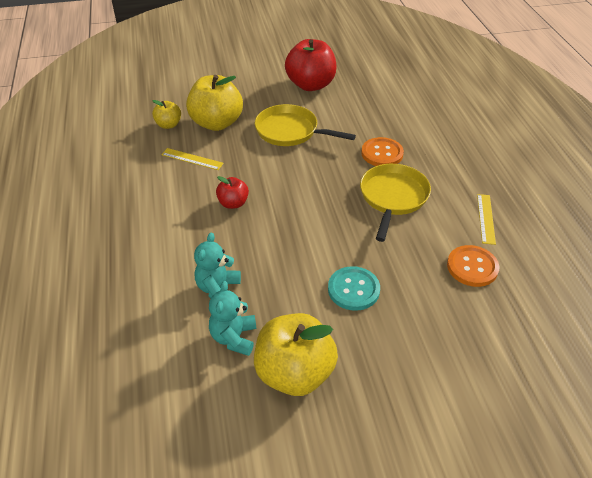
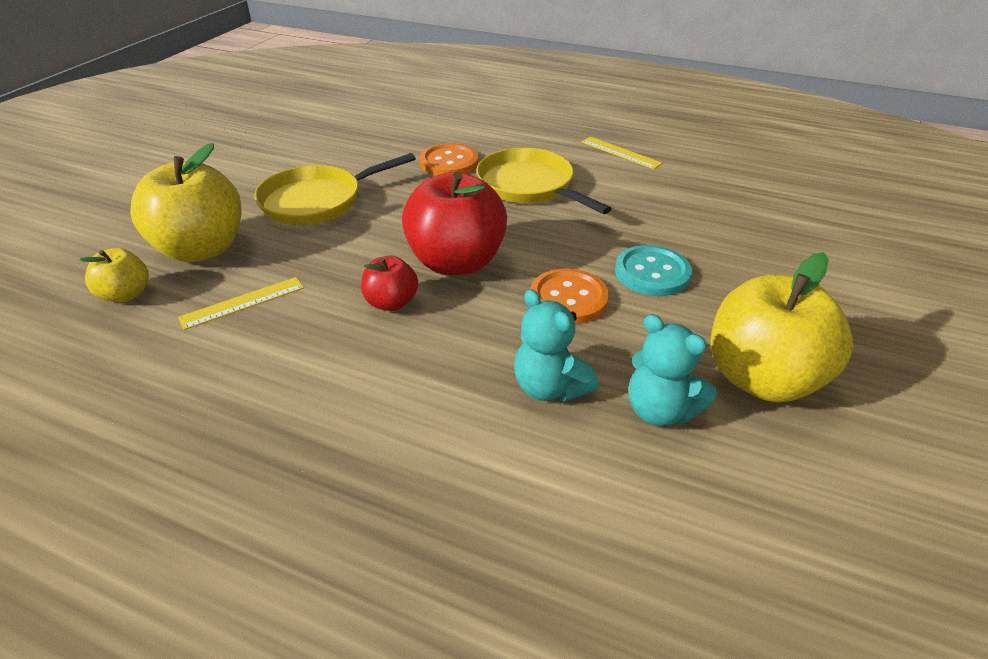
camera: 55 degrees left, 5 degrees down
red apple [285,39,337,91] -> red apple moved to [402,172,507,275]
orange button [447,245,499,287] -> orange button moved to [530,268,609,324]

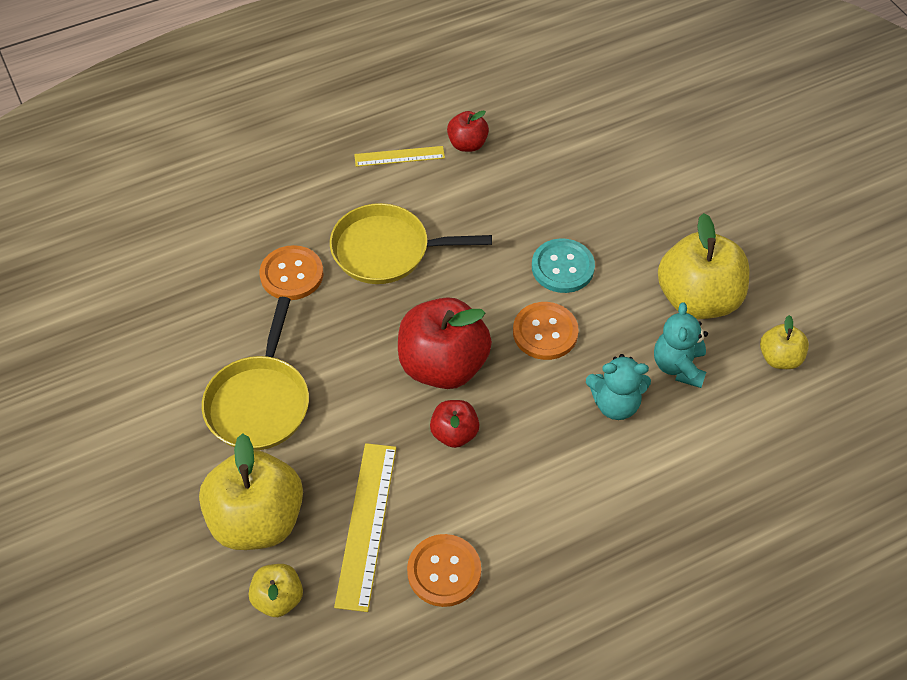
camera: 50 degrees left, 15 degrees up
yellow ruler [178,277,304,330] -> yellow ruler [334,443,396,612], size x1.64
turquoise teddy bear [629,314,717,426] -> turquoise teddy bear turned 105 degrees clockwise [654,302,708,388]
none -> orange button [407,534,481,607]
none -> red apple [447,110,489,152]
none -> yellow apple [760,315,809,369]

